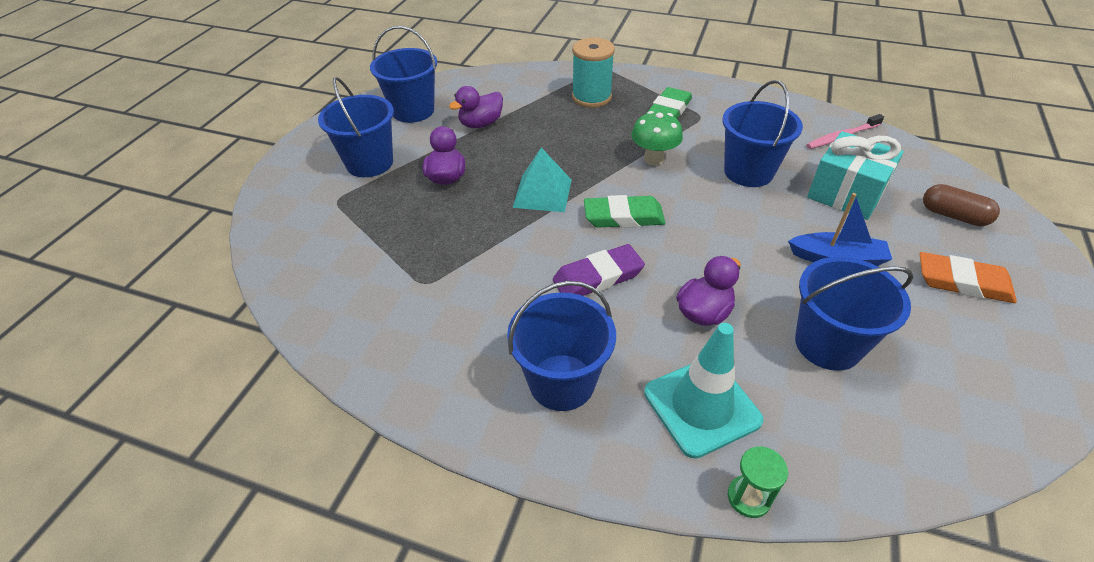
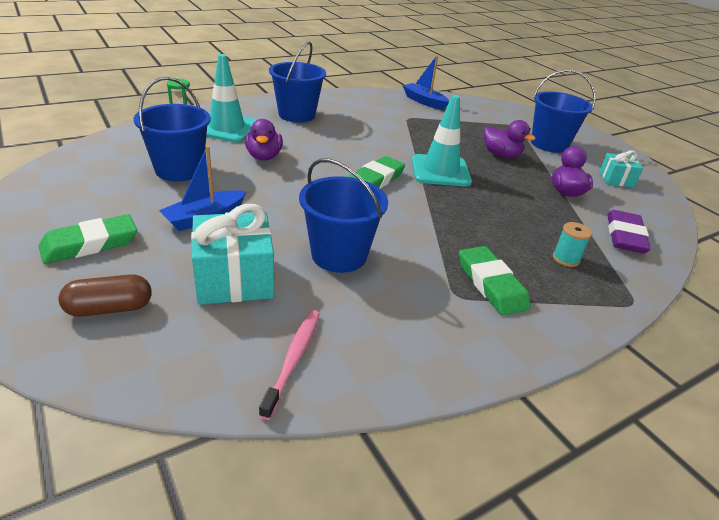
camera: 125 degrees right, 10 degrees down
blue bucket [370,26,437,123] -> turquoise gift [599,150,643,187]
turquoise pyramid [512,148,572,212] -> turquoise traffic cone [412,95,472,187]
purple eraser [553,244,645,296] -> purple eraser moved to [608,210,651,254]
turquoise spool [572,38,615,108] -> turquoise spool [553,222,592,267], size x0.54
green mushroom [631,111,683,165] -> none
orange eraser [919,252,1017,303] -> green eraser [38,214,137,264]
none -> blue boat [403,55,449,110]

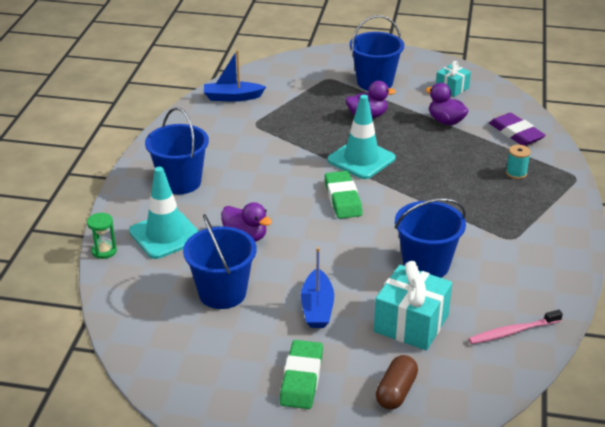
camera: 45 degrees left, 0 degrees up
pink toothbrush [259,310,320,420] -> pink toothbrush turned 75 degrees counterclockwise [468,310,563,344]
green eraser [459,246,531,316] -> none

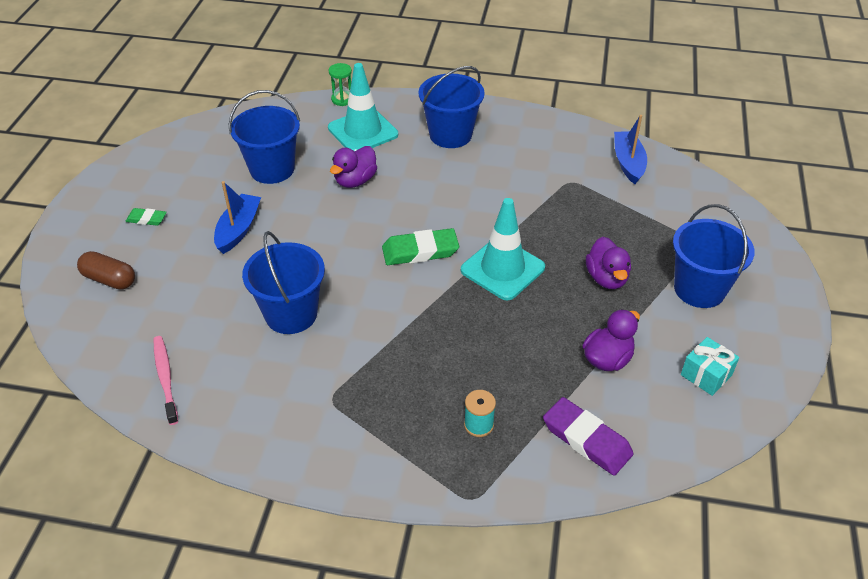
camera: 90 degrees right, 10 degrees up
green eraser [280,340,323,409] -> green eraser [125,208,167,226], size x0.55
blue boat [301,247,334,328] -> blue boat turned 105 degrees clockwise [214,181,261,254]
turquoise gift [374,261,452,350] -> none
purple eraser [489,113,546,146] -> purple eraser turned 75 degrees clockwise [543,397,634,476]

